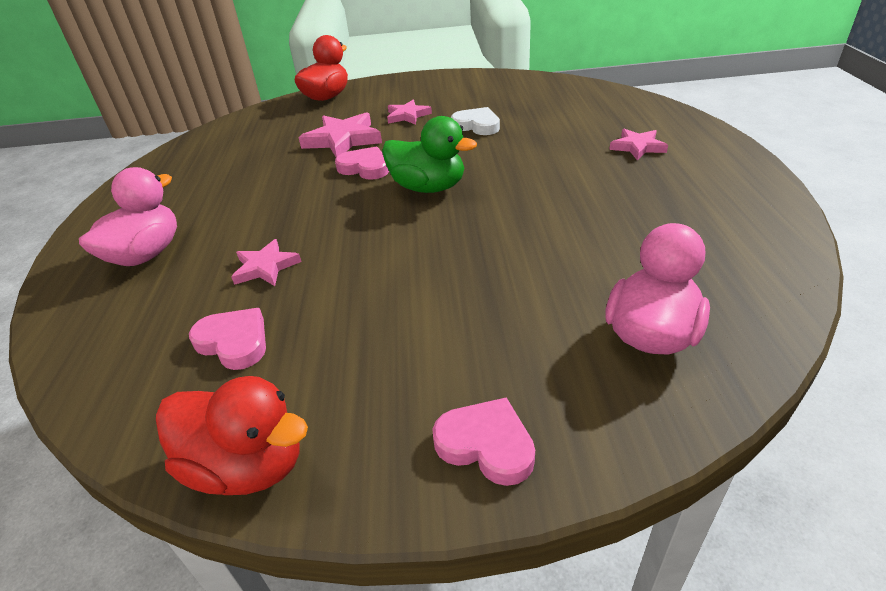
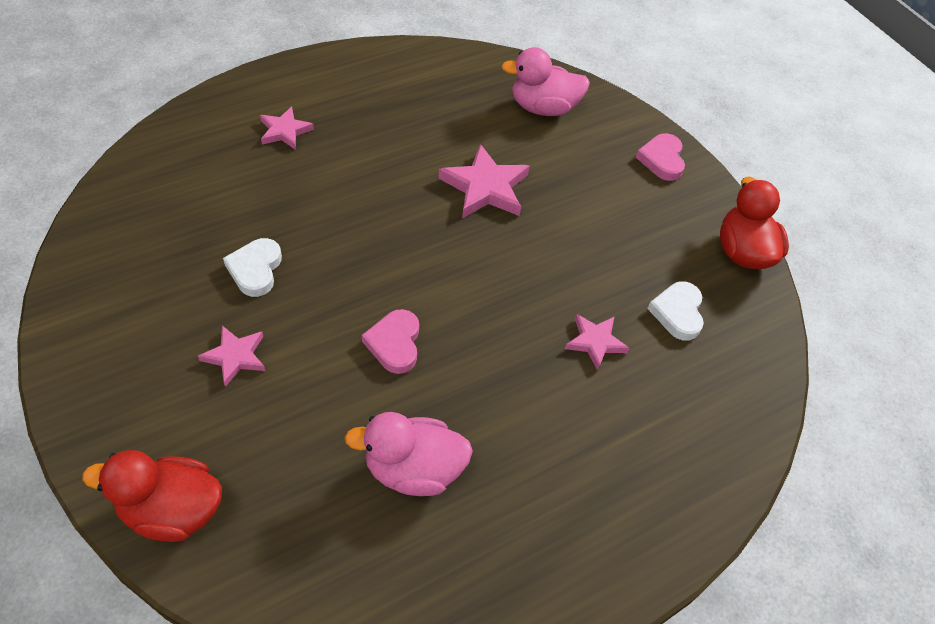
camera: 125 degrees left, 15 degrees up
pink duck [79,167,177,266] -> pink duck moved to [344,412,473,496]
pink heart [189,308,266,370] -> white heart [647,281,704,341]
pink star [298,112,382,158] -> pink star moved to [438,144,530,218]
green duck [382,116,477,193] -> none

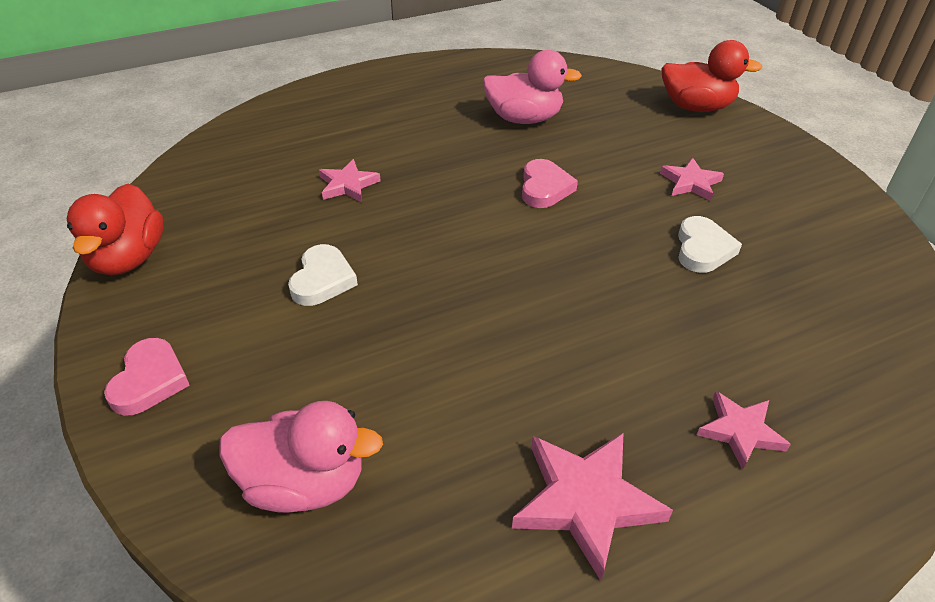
camera: 170 degrees left, 10 degrees down
pink star [438,144,530,218] -> pink star moved to [512,432,673,581]
white heart [647,281,704,341] -> white heart moved to [288,244,358,306]

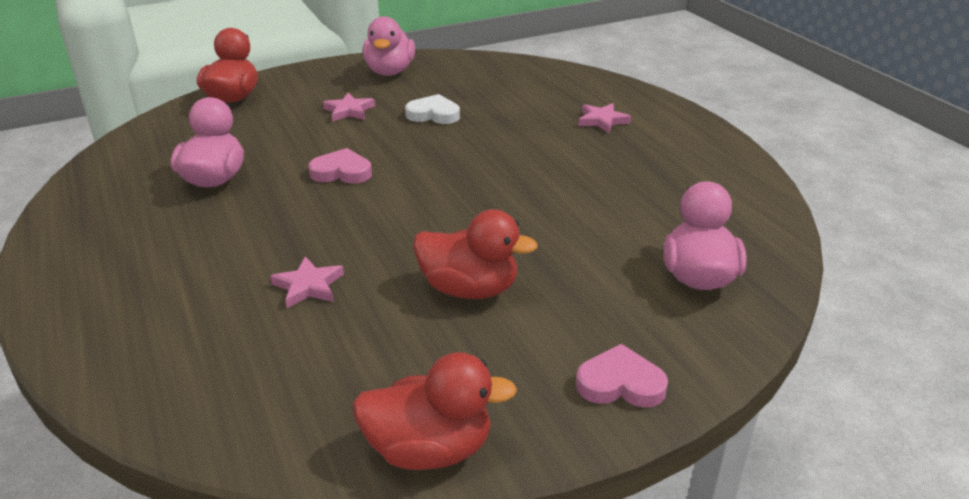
camera: 90 degrees left, 10 degrees down
white heart [288,244,358,306] -> red duck [413,209,538,299]
pink star [512,432,673,581] -> none
none -> pink duck [363,16,415,76]

